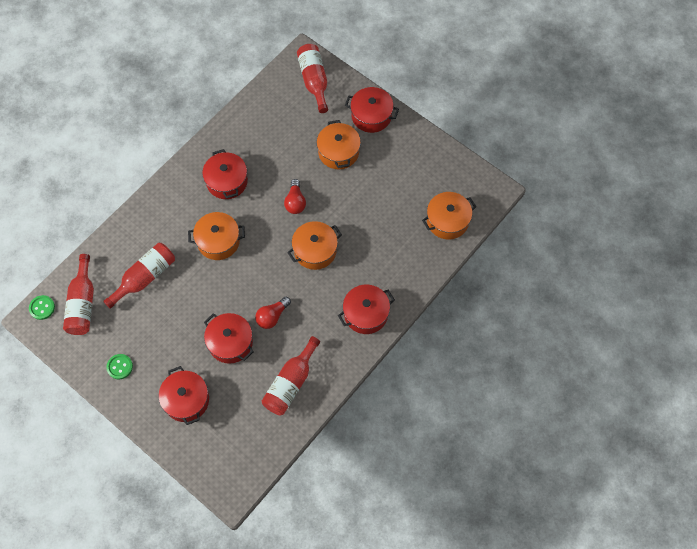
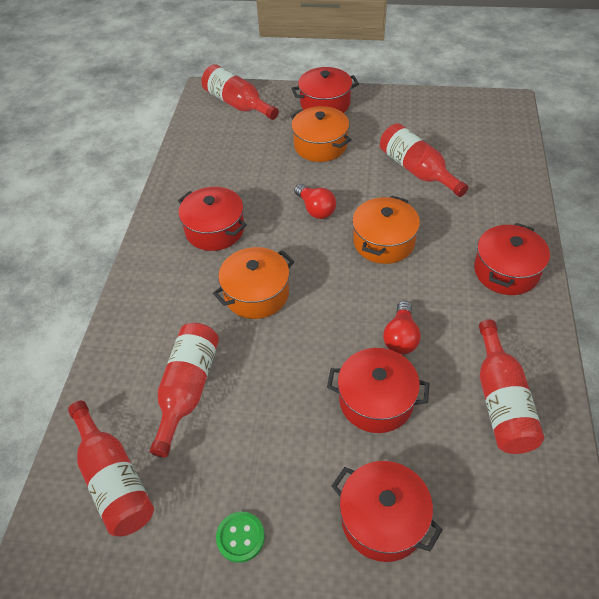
camera: 30 degrees left, 15 degrees down
green button [29,295,55,320] -> none
orange pot [422,192,476,239] -> none
none -> red bottle [380,123,468,197]

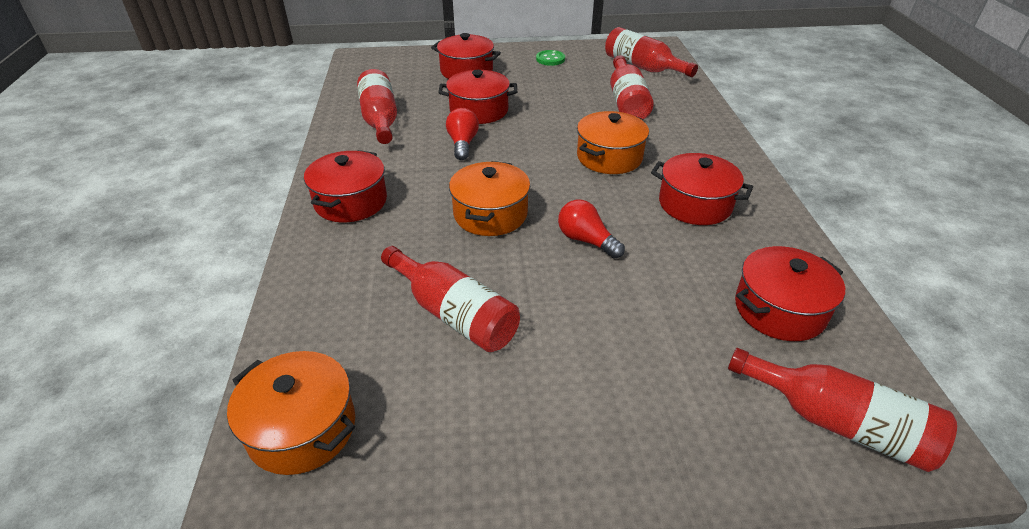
camera: 165 degrees right, 10 degrees down
orange pot [290,106,352,162] -> orange pot moved to [227,351,355,475]
red pot [291,67,359,113] -> red pot moved to [735,246,845,341]

